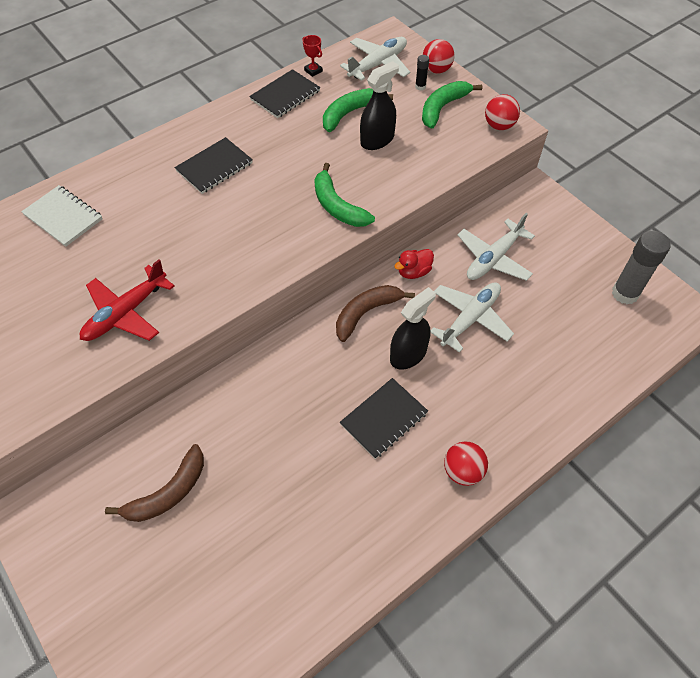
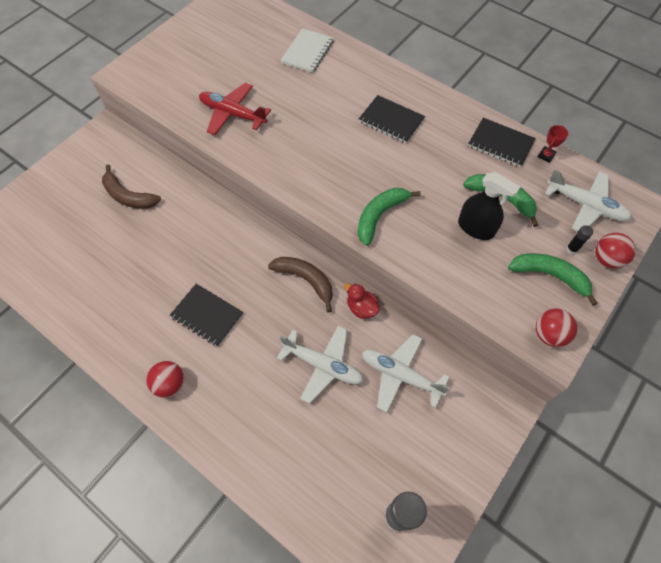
camera: 75 degrees right, 5 degrees up
black spray bottle [390,287,436,370] -> none

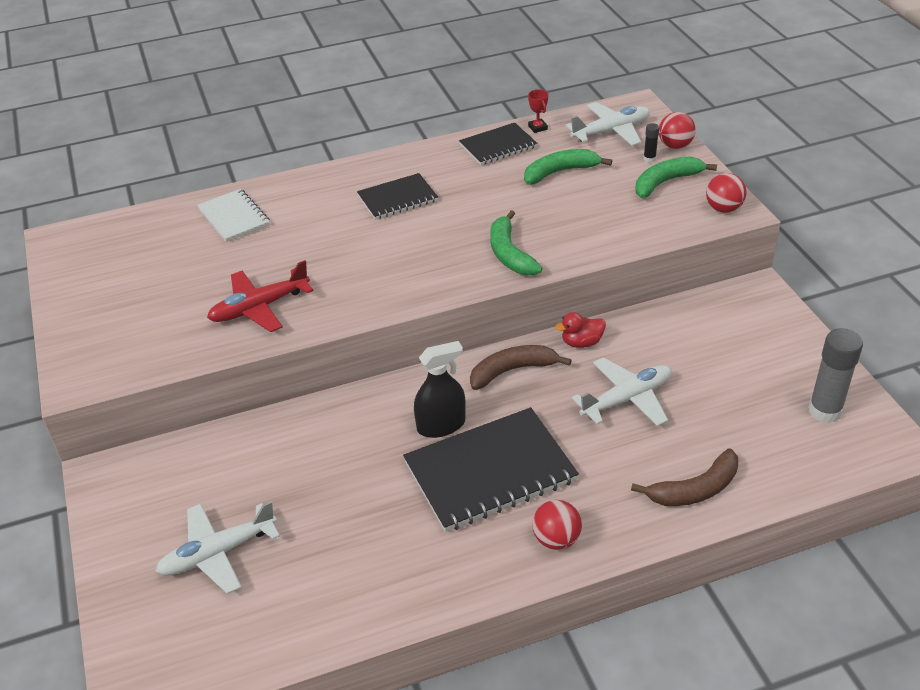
camera: 55 degrees left, 20 degrees down
brown banana [102,164,161,209] -> brown banana moved to [631,449,738,506]
black notebook [170,284,244,347] -> black notebook [403,407,579,532], size x1.74
white plane [362,334,450,413] -> white plane moved to [156,501,280,594]
black spray bottle [458,172,520,240] -> black spray bottle moved to [414,341,466,438]

